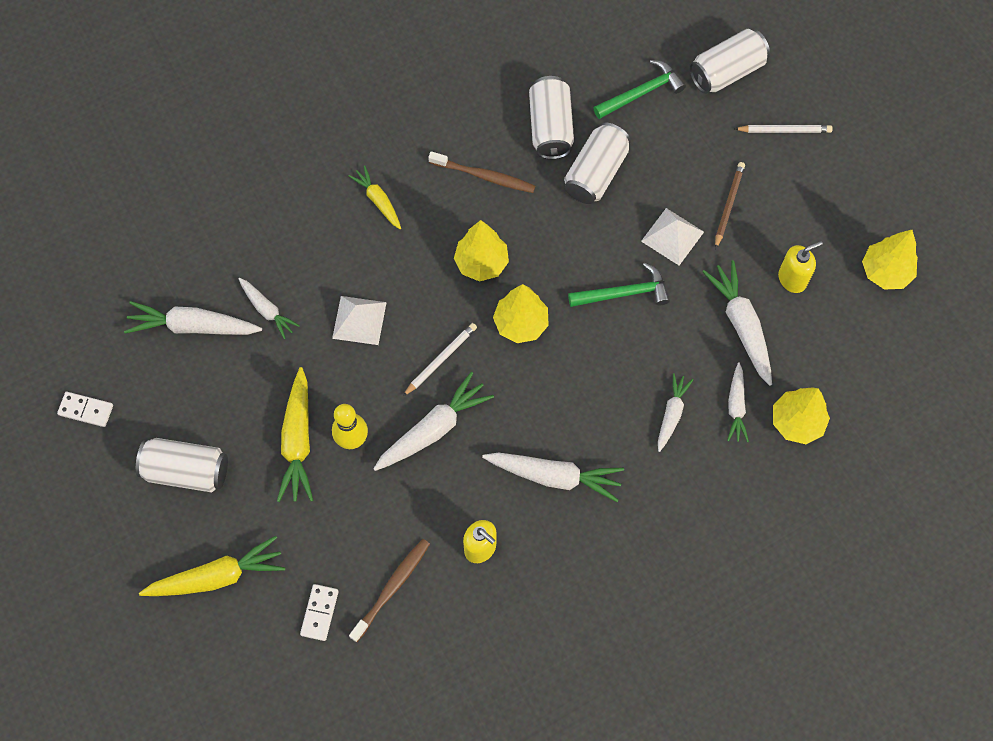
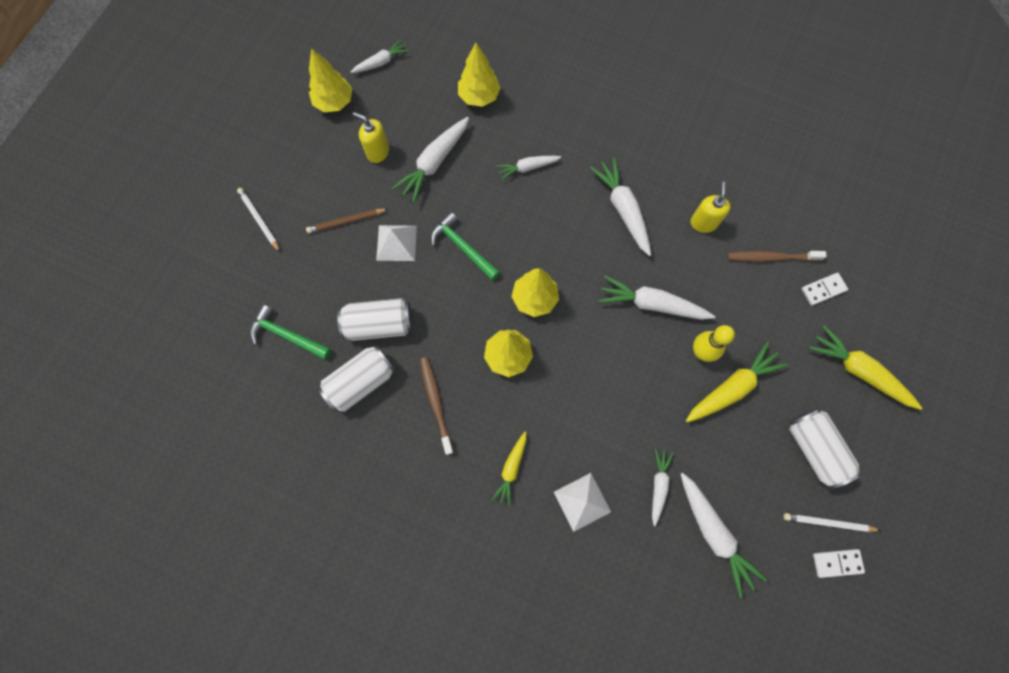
camera: 125 degrees left, 5 degrees up
white domino [57,392,113,427] -> white domino turned 75 degrees counterclockwise [813,549,865,578]
white pyramid [332,296,387,345] -> white pyramid moved to [554,473,611,532]
white pencil [403,323,477,396] -> white pencil moved to [784,513,881,532]
white can [689,29,770,94] -> none
white carrot [727,362,749,442] -> white carrot moved to [351,40,409,73]

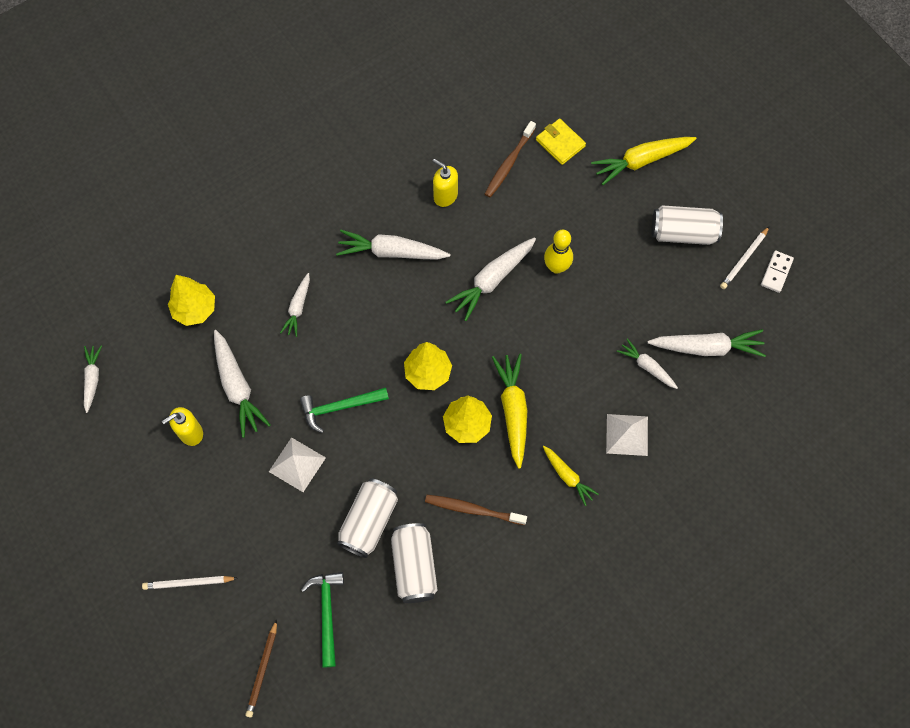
camera: 60 degrees left, 5 degrees down
green hammer [250,304,331,359] -> green hammer turned 120 degrees clockwise [301,572,344,667]
brown pencil [306,209,388,233] -> brown pencil moved to [245,620,277,718]
yellow tree [309,48,352,112] -> none
yellow carrot [686,341,788,423] -> yellow carrot moved to [492,353,527,469]
white domino [801,273,848,306] -> yellow wallet [536,118,586,165]

